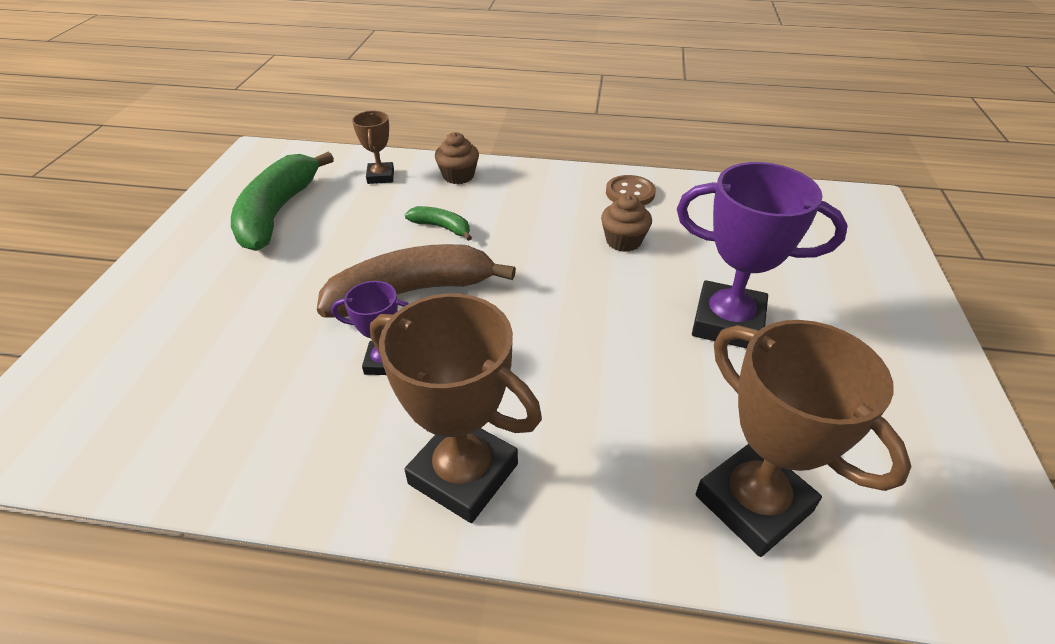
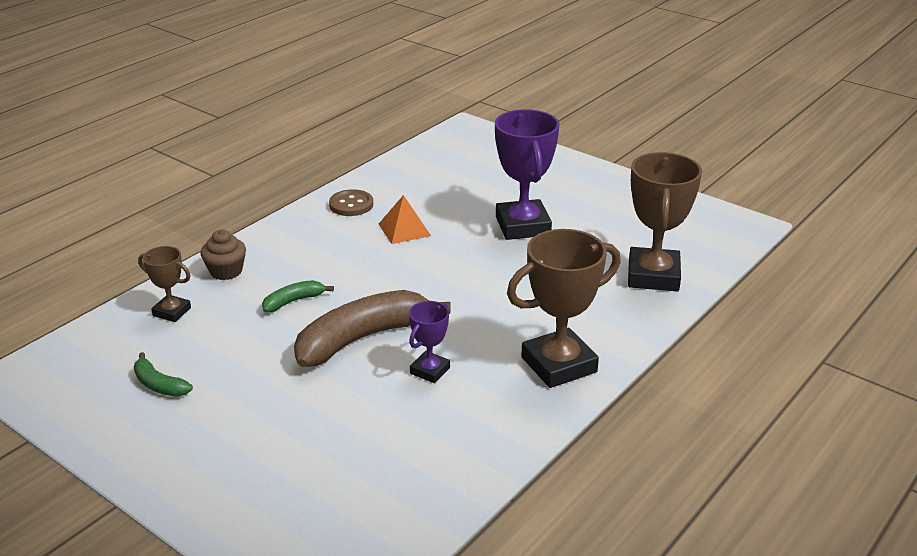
camera: 60 degrees left, 10 degrees down
green banana [231,152,334,251] -> green banana [134,352,193,396], size x0.47
brown banana [317,244,516,318] -> brown banana turned 45 degrees clockwise [294,290,451,367]
brown cupcake [601,194,652,252] -> orange pyramid [379,195,431,244]
purple trophy [677,162,848,349] -> purple trophy turned 60 degrees counterclockwise [495,109,560,240]
brown trophy [696,320,912,557] -> brown trophy turned 75 degrees counterclockwise [628,152,702,292]

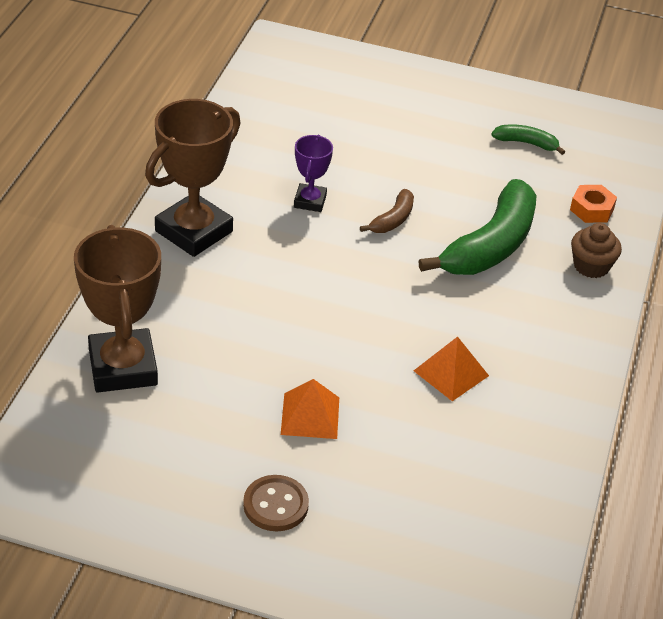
camera: 155 degrees right, 10 degrees up
brown trophy [138,246,191,322] -> orange nut [570,185,617,223]
green banana [262,280,334,312] -> green banana [418,179,537,275], size x2.14
brown banana [294,290,451,367] -> brown banana [360,189,414,233], size x0.47
brown button [329,189,373,216] -> brown button moved to [243,475,309,531]
purple trophy [495,109,560,240] -> orange pyramid [281,379,339,439]

